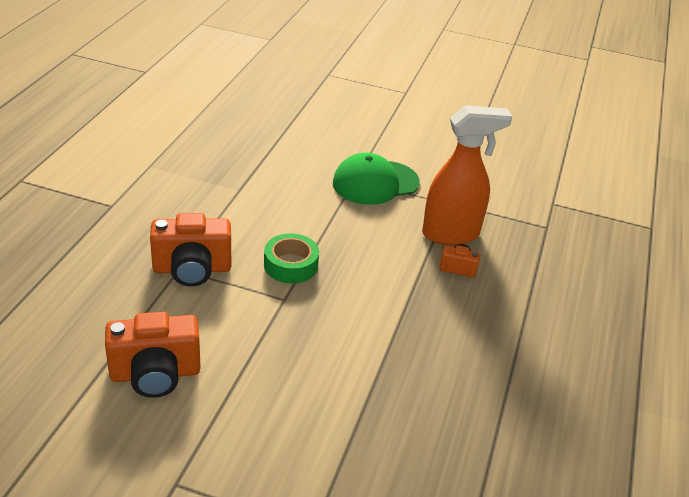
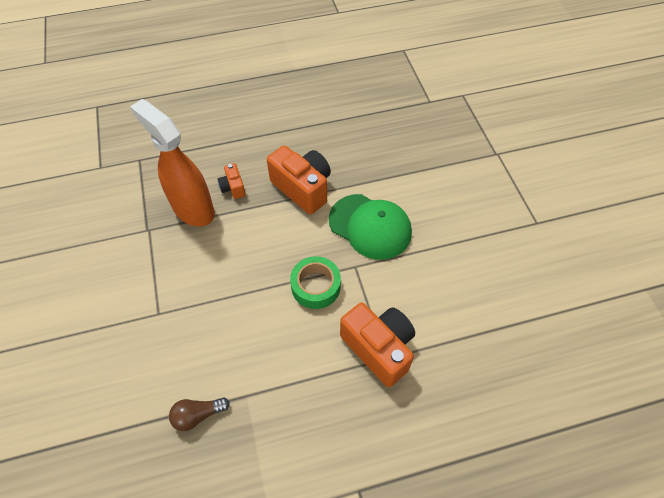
camera: 120 degrees left, 20 degrees up
orange camera [105,312,201,398] -> orange camera moved to [267,146,331,214]
green cap [333,153,420,205] -> green cap moved to [329,194,412,260]
none -> brown light bulb [169,397,230,431]

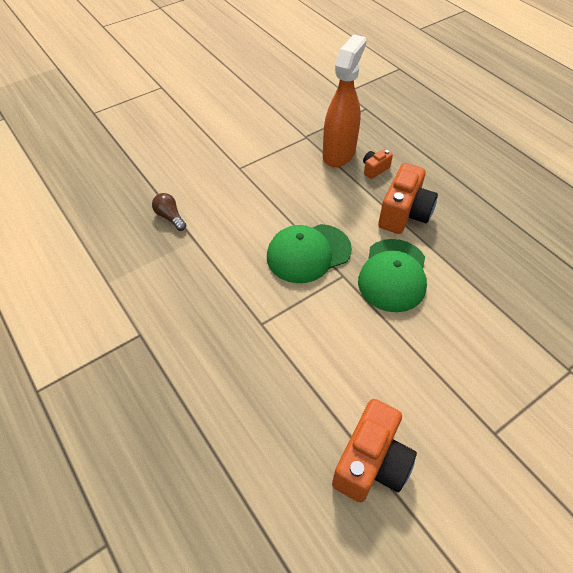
camera: 70 degrees right, 5 degrees down
green tape [290,256,341,309] -> green cap [267,224,352,283]
orange camera [340,303,415,387] -> orange camera moved to [332,399,417,502]

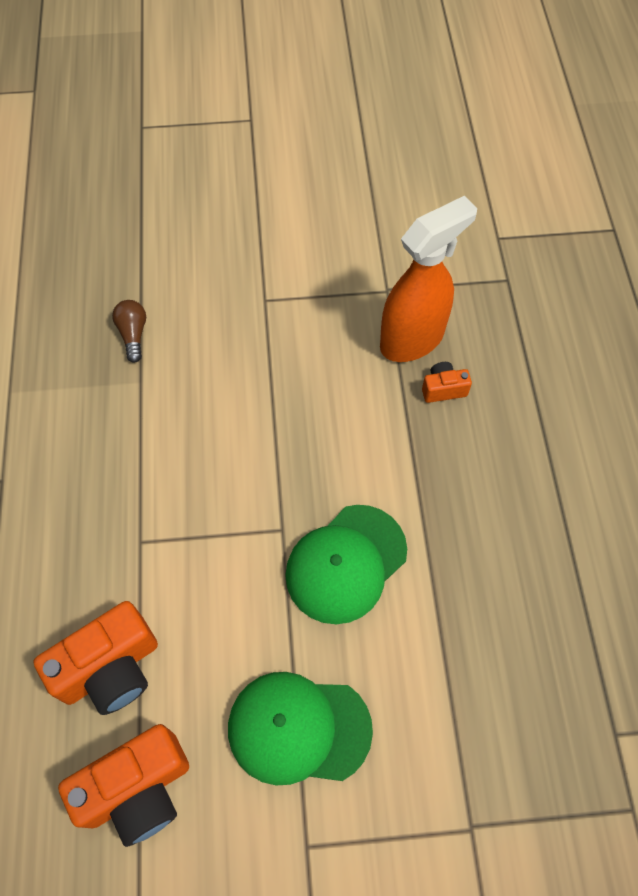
camera: 30 degrees right, 10 degrees up
green cap [267,224,352,283] -> green cap moved to [228,672,373,785]
orange camera [378,163,438,234] -> orange camera moved to [34,601,158,715]

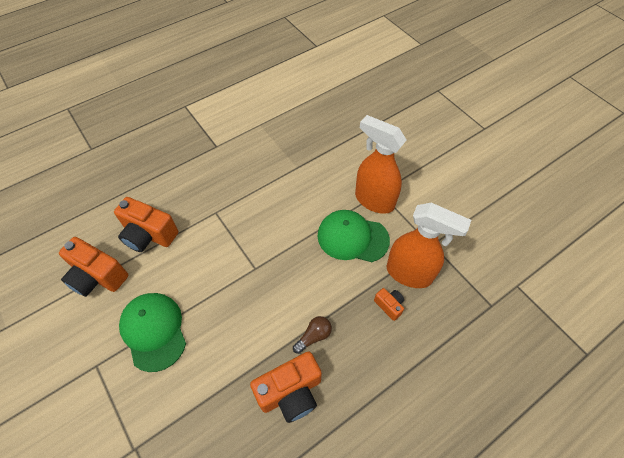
camera: 60 degrees right, 5 degrees down
brown light bulb [112,300,146,363] -> brown light bulb moved to [293,316,332,354]
green cap [285,505,407,624] -> green cap moved to [317,210,390,262]
none -> orange camera [250,351,322,423]
none -> orange spray bottle [355,115,406,214]

